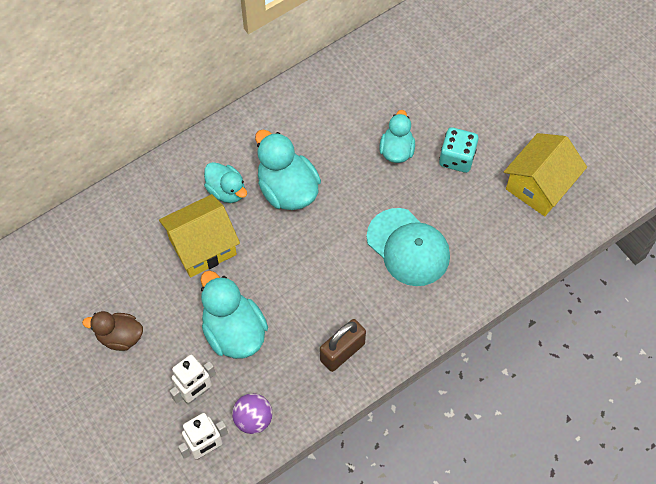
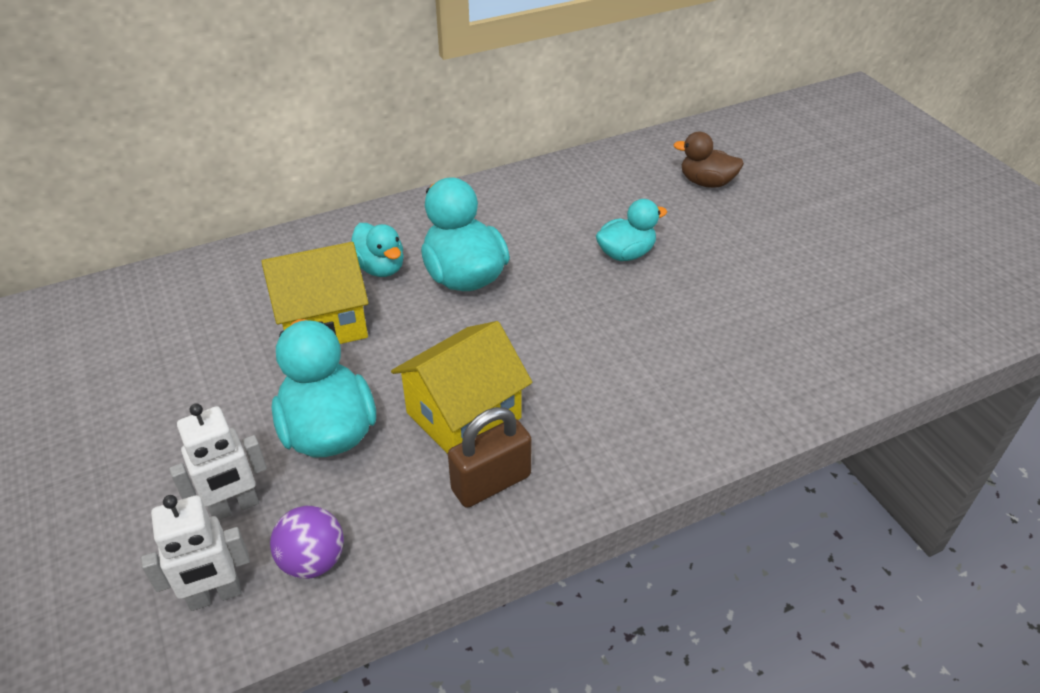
camera: 10 degrees right, 20 degrees down
brown duck [82,311,143,351] -> brown duck moved to [673,132,744,188]
turquoise cap [367,208,450,286] -> none
turquoise duck [379,110,415,163] -> turquoise duck turned 45 degrees clockwise [596,199,667,261]
turquoise dice [439,127,478,173] -> none
yellow house [504,133,587,216] -> yellow house moved to [391,321,532,454]

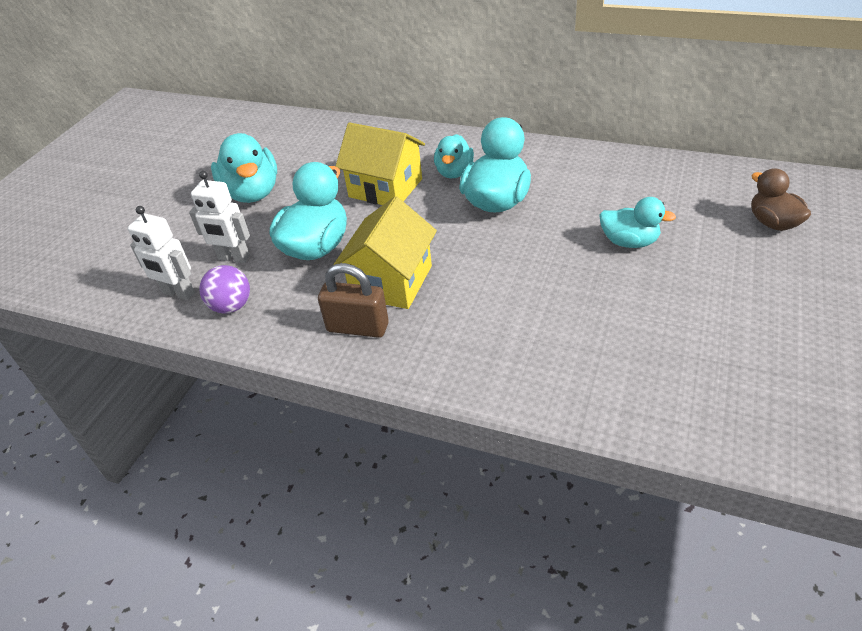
camera: 50 degrees right, 0 degrees up
yellow house [391,321,532,454] -> yellow house turned 75 degrees counterclockwise [334,196,437,309]
none -> turquoise duck [211,133,277,203]

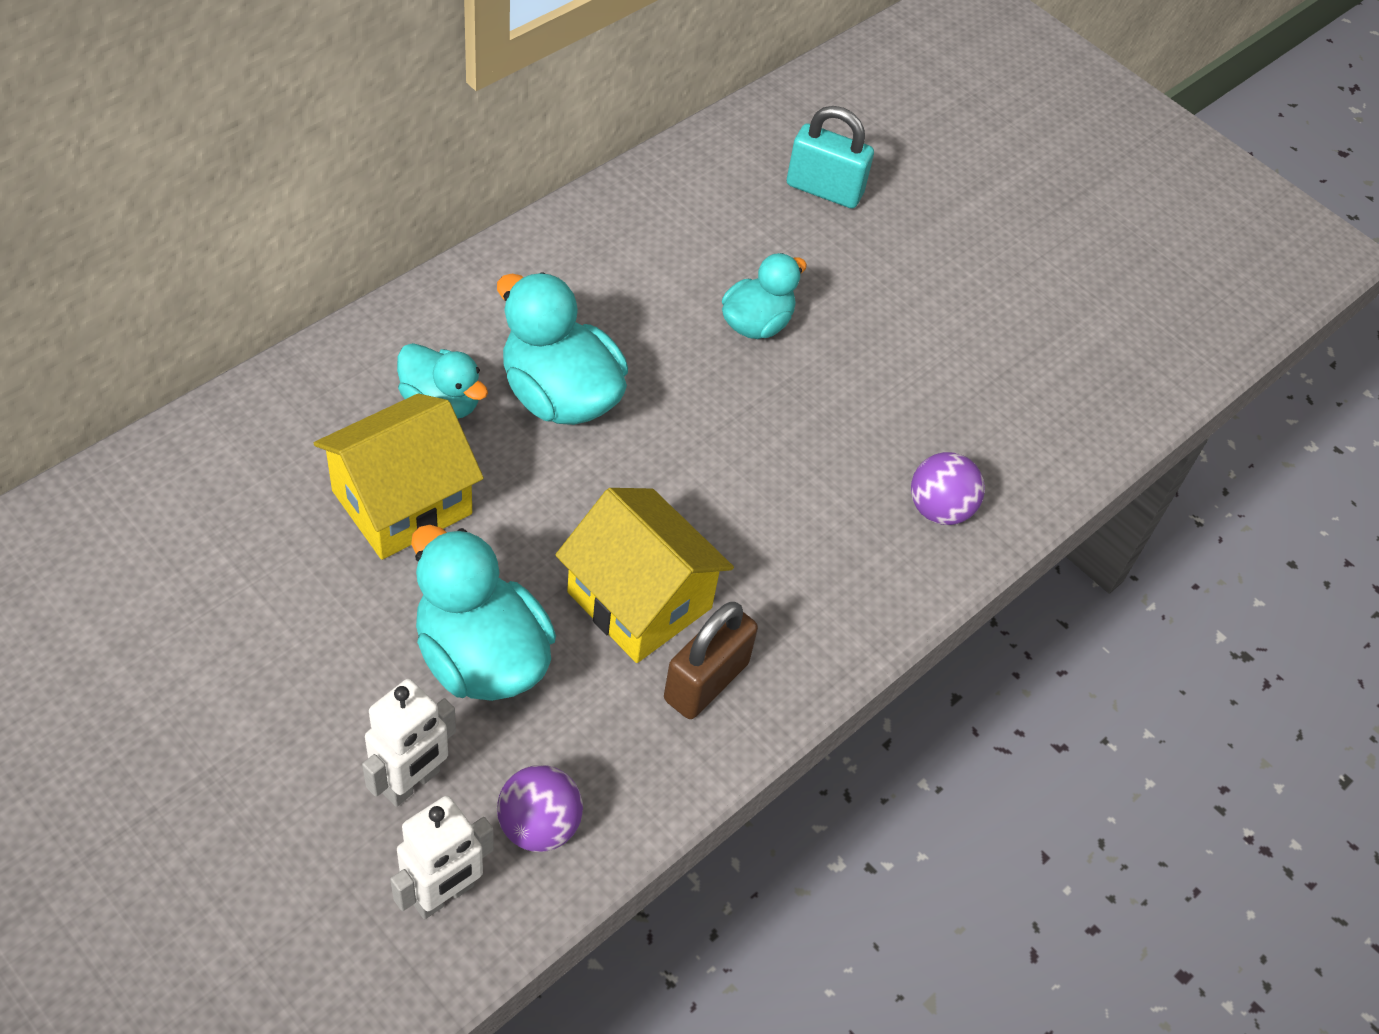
camera: 75 degrees left, 10 degrees up
turquoise duck [211,133,277,203] -> none
brown duck [751,168,811,231] -> turquoise padlock [787,106,874,209]
none -> purple ball [911,452,985,525]

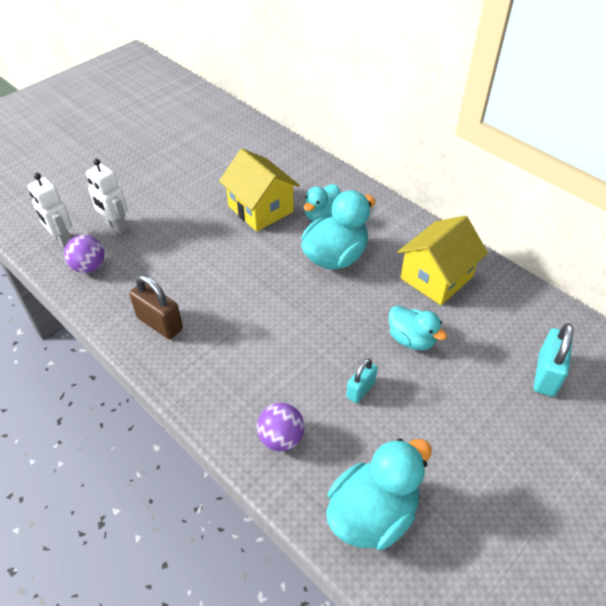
camera: 95 degrees right, 5 degrees down
turquoise duck [411,525,556,701] -> turquoise duck moved to [326,438,432,550]
yellow house [555,488,734,663] -> yellow house moved to [398,216,488,305]
none -> turquoise padlock [346,358,378,403]

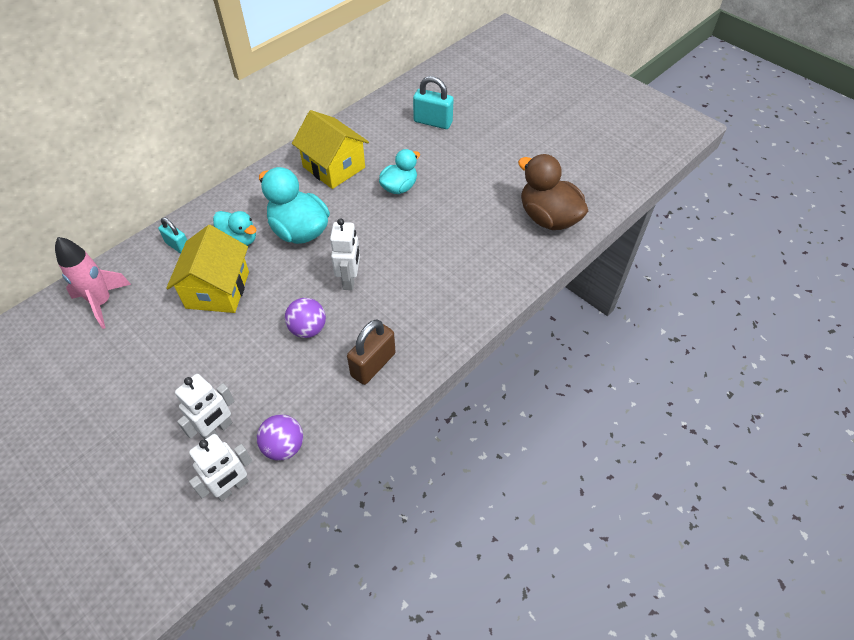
camera: 90 degrees left, 5 degrees up
yellow house [219,148,300,232] -> yellow house turned 45 degrees counterclockwise [166,225,249,313]
purple ball [257,403,305,451] -> purple ball moved to [285,298,326,338]
turquoise duck [326,438,432,550] -> brown duck [518,154,588,230]
turquoise padlock [346,358,378,403] -> turquoise padlock moved to [158,217,187,254]
none -> pink rocket [55,237,131,329]
none -> white robot [330,218,360,290]

